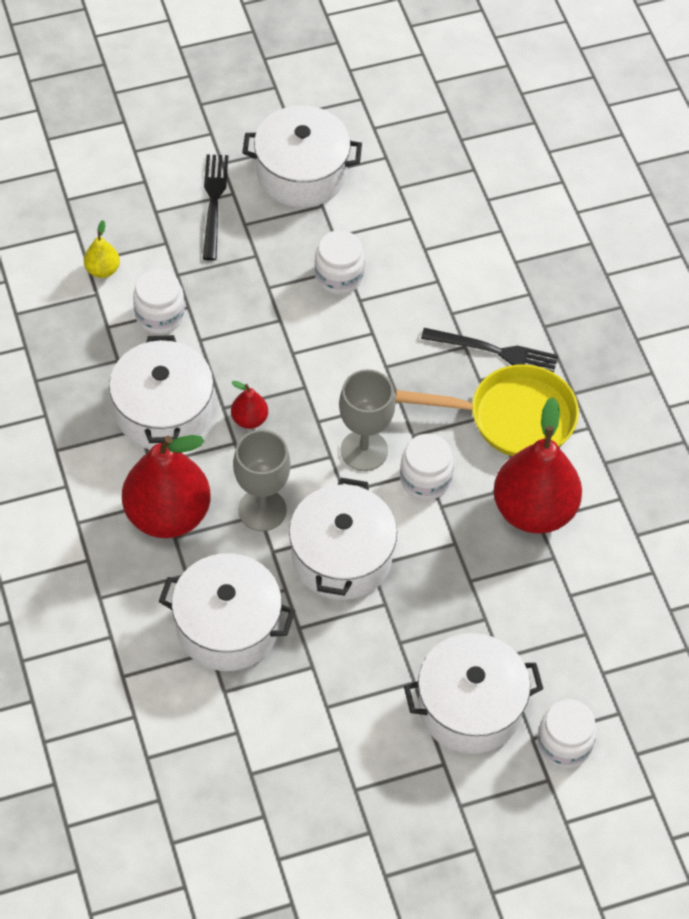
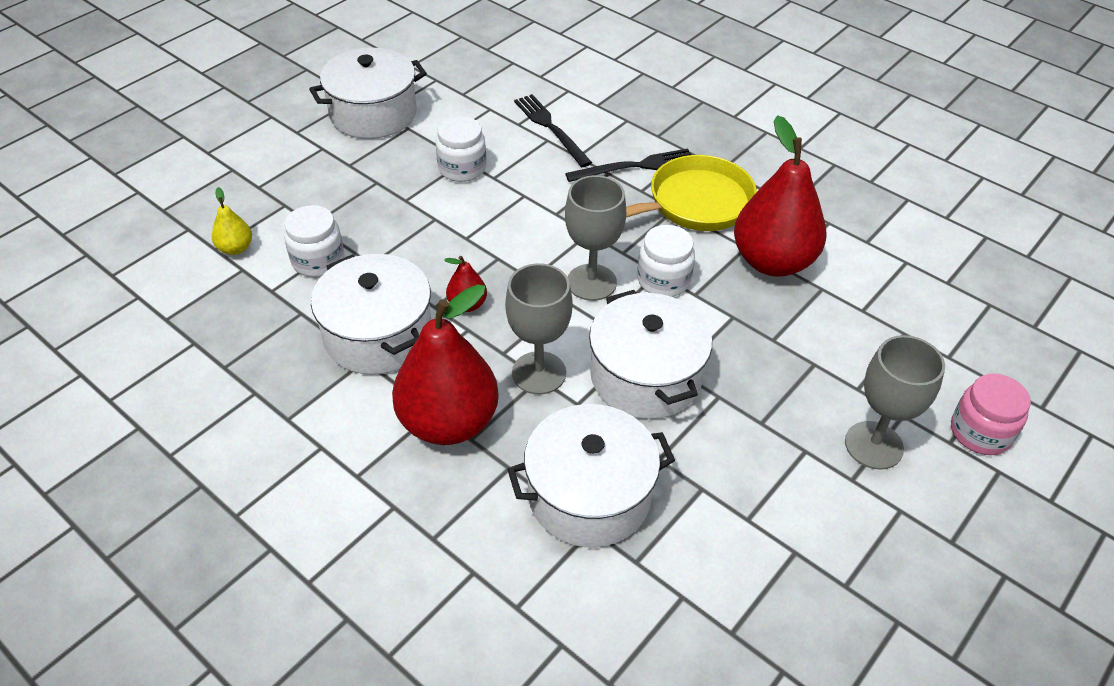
camera: 30 degrees left, 10 degrees down
black fork [203,154,228,261] -> black fork moved to [514,94,592,167]
white pot [404,633,543,754] -> grey goblet [845,335,945,470]
white jar [537,699,597,768] -> pink jar [951,374,1031,455]

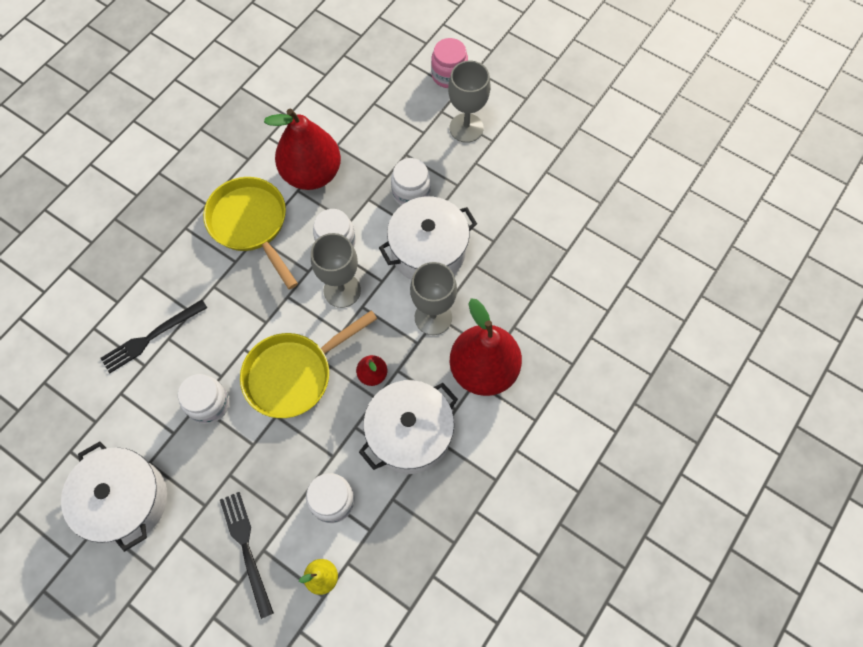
camera: 95 degrees left, 20 degrees up
white pot [507,404,675,547] -> none
black fork [565,148,691,182] -> black fork moved to [220,492,274,619]
none -> yellow pan [240,310,378,418]
none -> white jar [391,158,431,205]

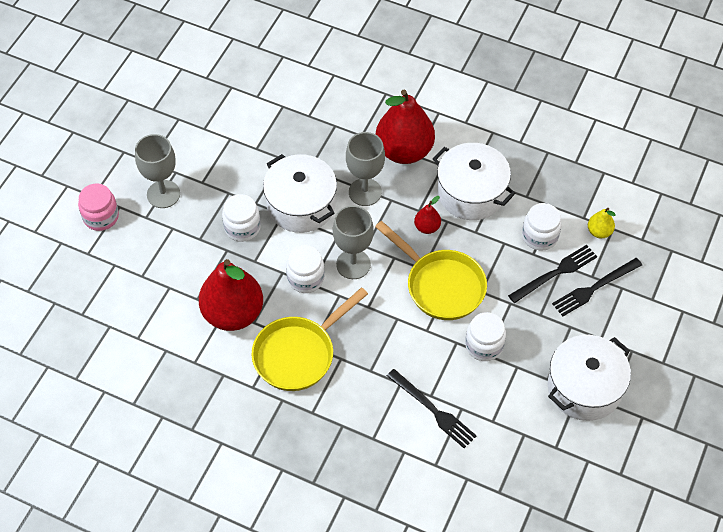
camera: 100 degrees left, 10 degrees down
none -> black fork [508,245,597,303]

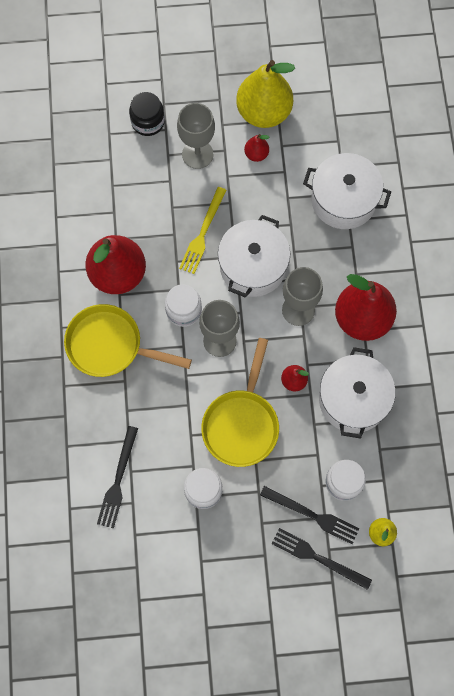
camera: 60 degrees right, 15 degrees up
pink jar [78,184,119,231] -> black jar [129,92,165,136]
white jar [222,194,261,242] -> yellow fork [179,187,227,274]
white pot [548,335,631,421] -> white pot moved to [303,153,391,229]
none -> yellow pear [236,60,295,128]
none -> red pear [244,134,270,162]

